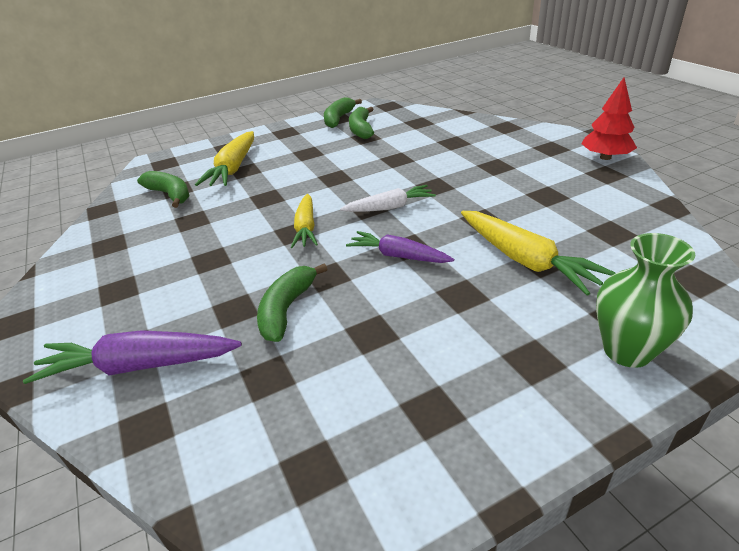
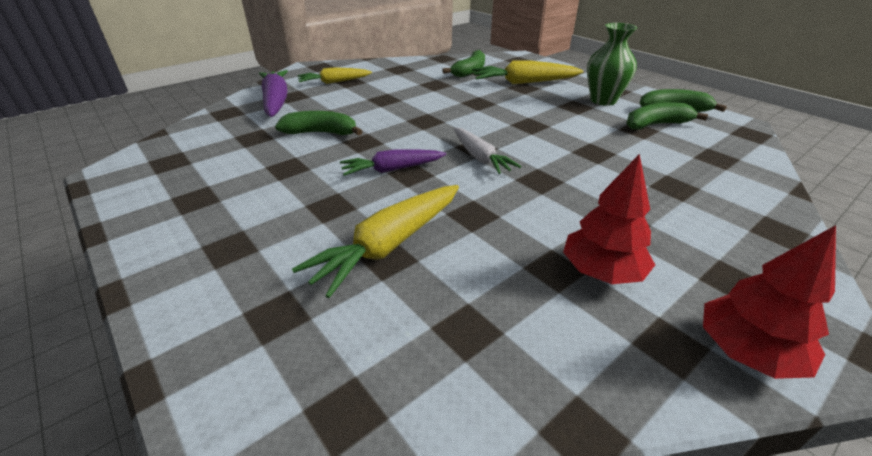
camera: 75 degrees right, 0 degrees up
yellow carrot [291,194,318,248] -> yellow carrot moved to [298,67,372,84]
purple carrot [346,231,454,263] -> purple carrot turned 120 degrees counterclockwise [340,149,446,176]
green vase [596,233,696,368] -> green vase moved to [587,23,637,106]
none -> red tree [563,154,655,284]

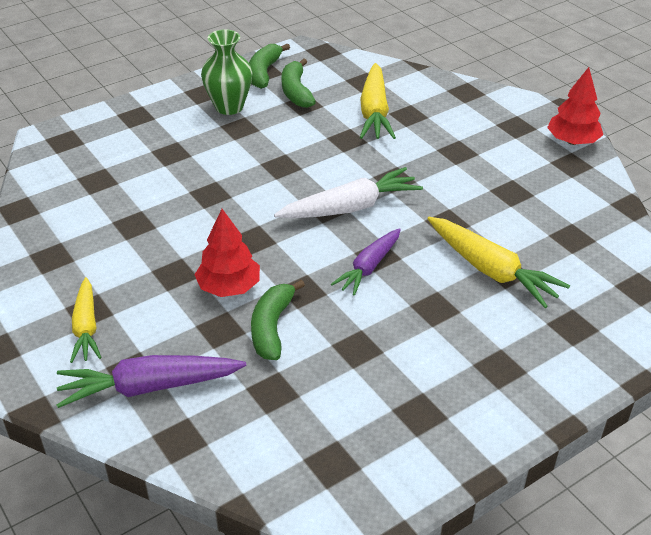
camera: 85 degrees left, 5 degrees up
purple carrot [340,149,446,176] -> purple carrot turned 45 degrees clockwise [331,228,401,296]
green banana [443,50,485,77] -> none
white carrot [454,128,521,174] -> white carrot [274,167,423,218], size x1.50
yellow carrot [472,60,584,84] -> yellow carrot moved to [360,63,396,139]
red tree [563,154,655,284] -> red tree moved to [194,209,260,297]

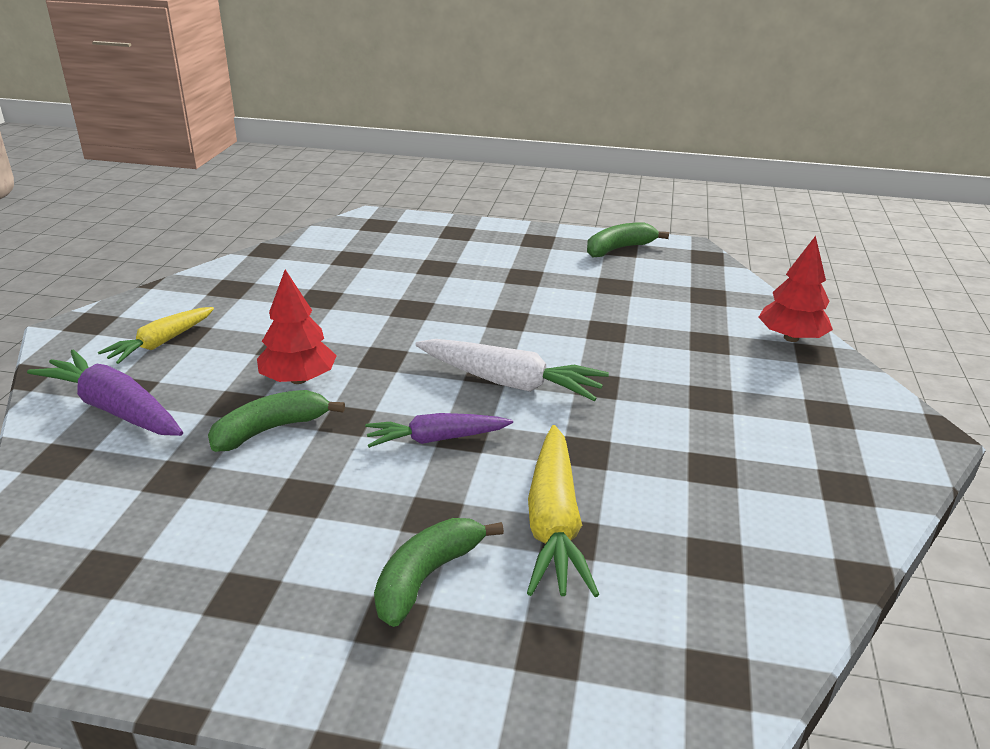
camera: 45 degrees right, 10 degrees down
green vase [201,29,252,115] -> none
green banana [281,58,316,108] -> green banana moved to [374,518,504,627]
yellow carrot [360,63,396,139] -> none
red tree [547,67,603,145] -> red tree moved to [758,236,833,342]

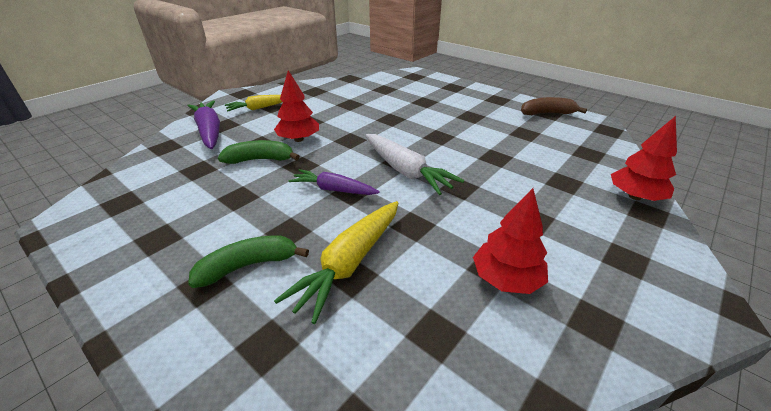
camera: 30 degrees right, 5 degrees up
green banana [587,222,669,257] -> brown banana [521,97,587,115]
none -> red tree [473,188,548,294]

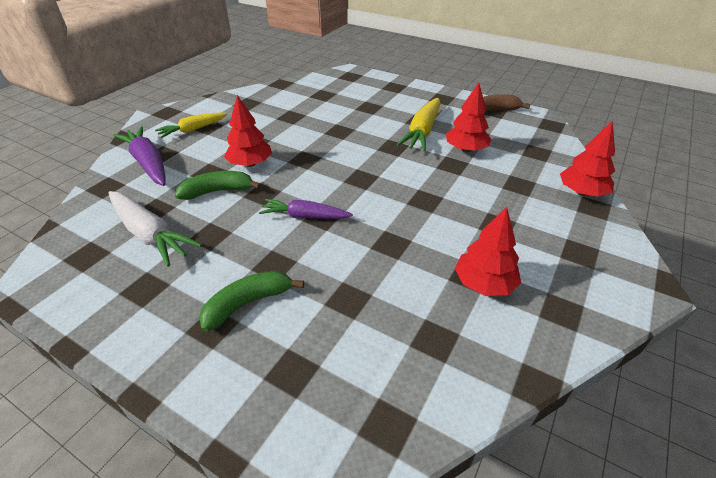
camera: 10 degrees left, 5 degrees up
yellow carrot [274,201,398,324] -> yellow carrot moved to [397,98,440,151]
white carrot [365,134,464,195] -> white carrot moved to [108,191,202,267]
none -> red tree [446,83,491,152]

